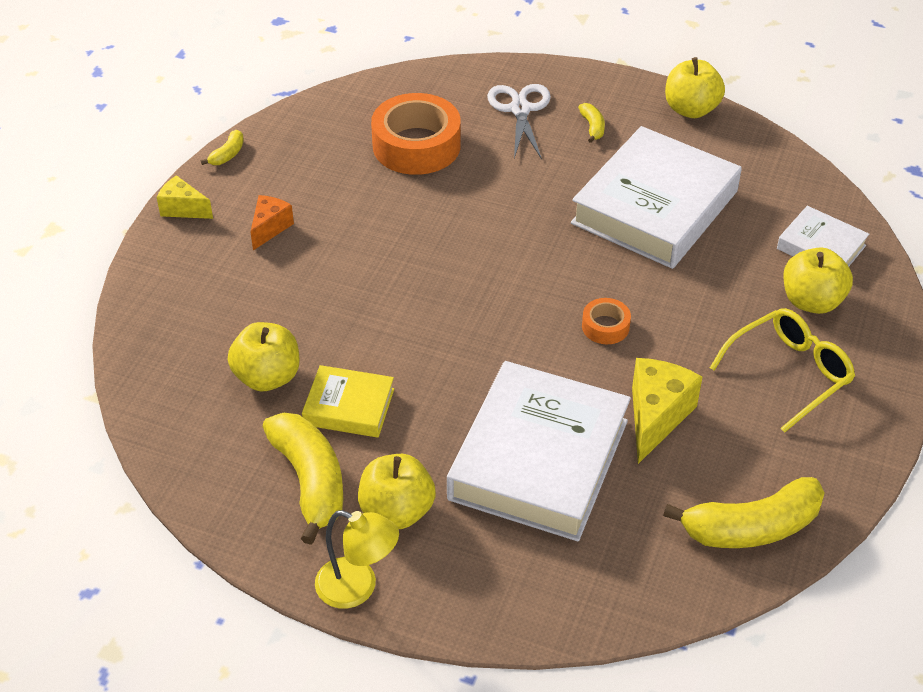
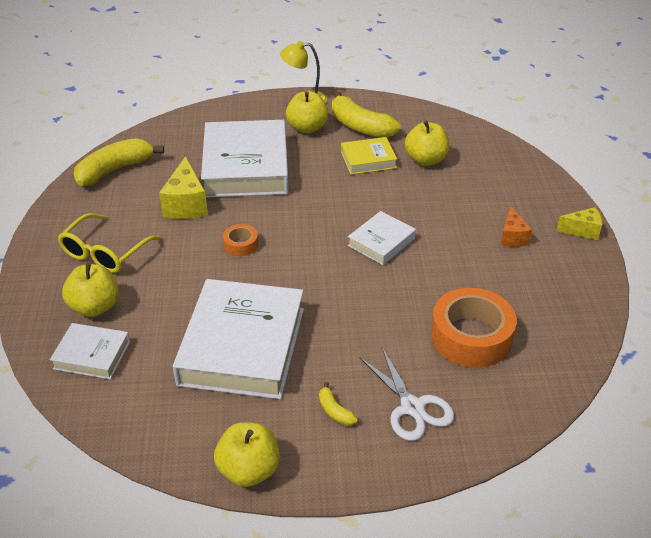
camera: 155 degrees right, 5 degrees down
yellow banana [201,130,244,165] -> none
none -> white book [348,211,416,265]

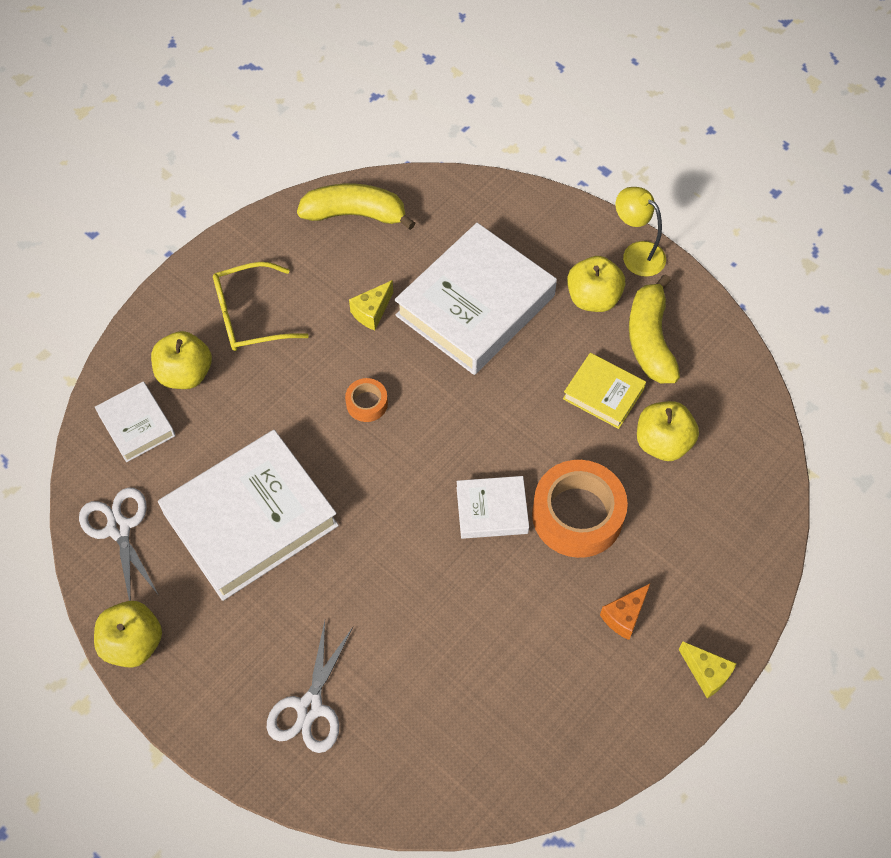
camera: 45 degrees right, 20 degrees up
yellow cheese [159,156,208,219] -> yellow cheese [349,280,393,331], size x0.62
yellow banana [319,382,358,426] -> none
orange tape [431,288,517,368] -> orange tape moved to [532,460,628,558]
none -> white scissors [79,488,158,601]

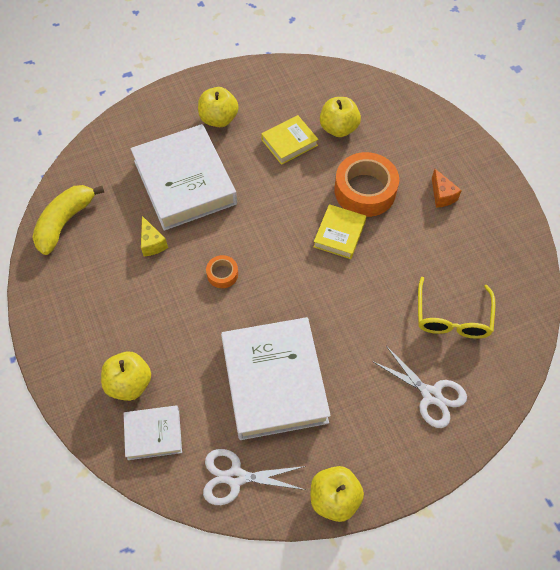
camera: 65 degrees left, 0 degrees up
yellow glasses [213,262,309,351] -> yellow glasses moved to [418,277,495,339]
white book [456,476,529,539] -> yellow book [313,204,366,259]
yellow lamp [616,187,666,277] -> none
yellow banana [629,274,680,383] -> none
yellow cheese [678,642,737,698] -> none

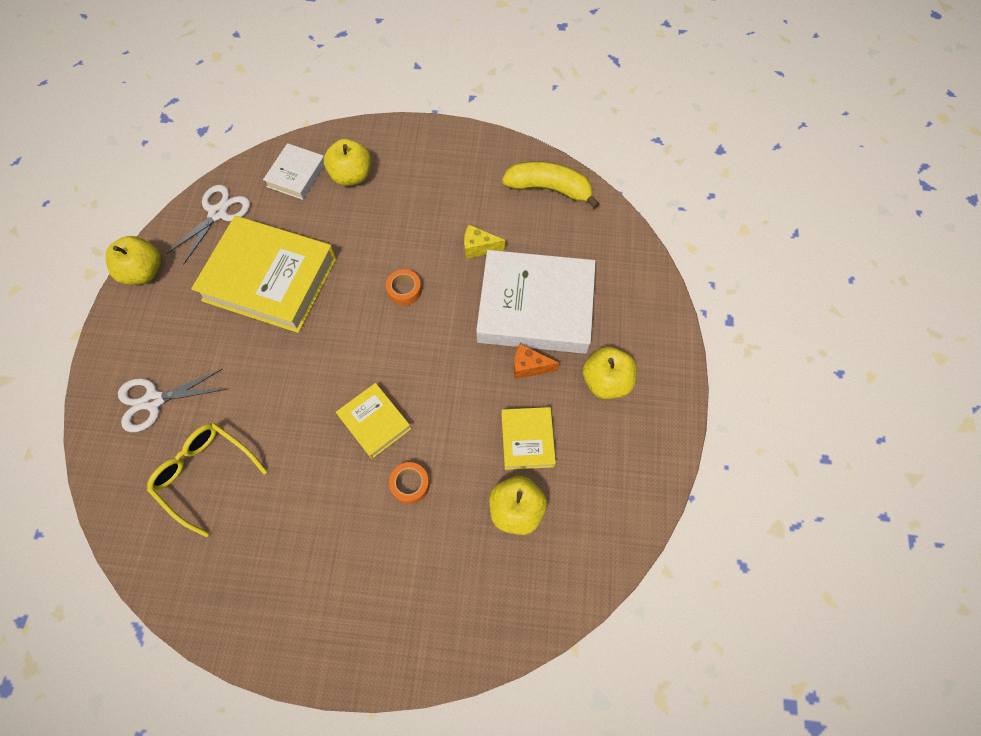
camera: 120 degrees right, 5 degrees up
yellow banana [32,185,104,255] -> yellow banana turned 45 degrees counterclockwise [502,161,600,209]
white book [221,317,331,440] -> yellow book [191,216,337,333]
orange tape [334,152,399,217] -> orange tape [389,462,430,504], size x0.48
orange cheese [432,169,462,208] -> orange cheese moved to [514,343,559,379]

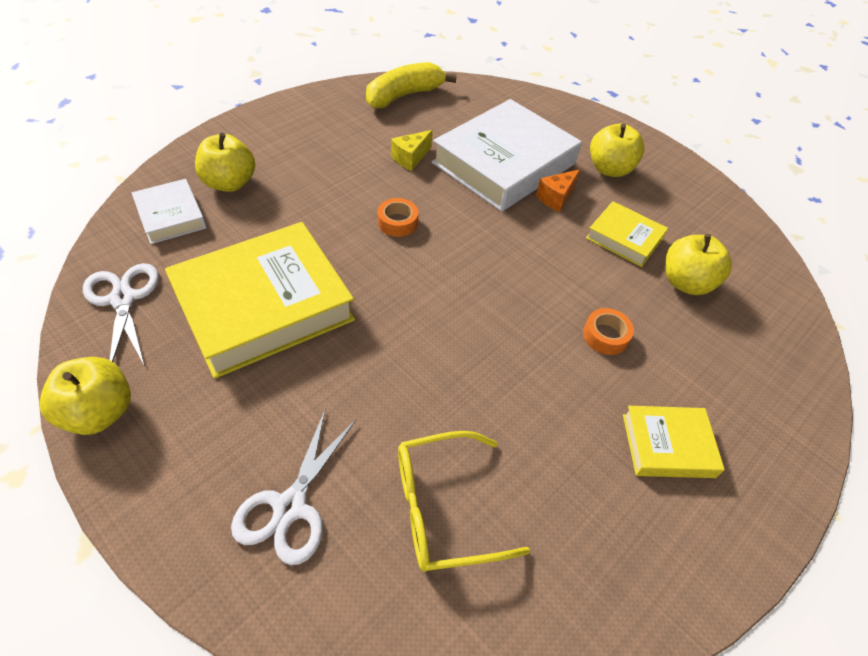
camera: 55 degrees left, 15 degrees down
yellow book [336,383,411,459] -> yellow book moved to [623,406,725,478]

